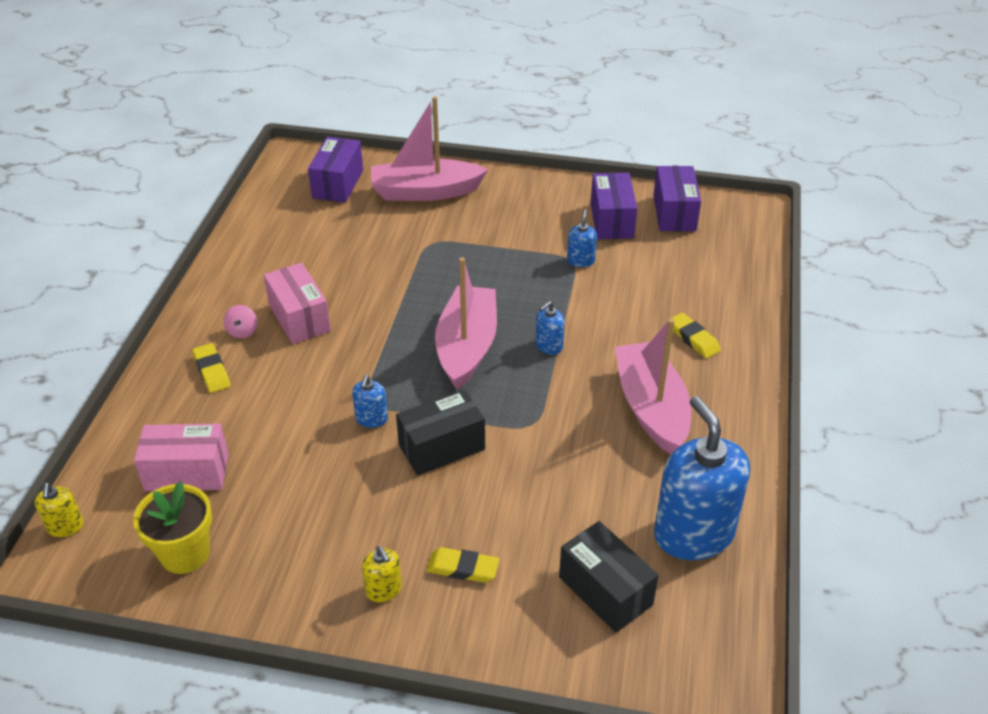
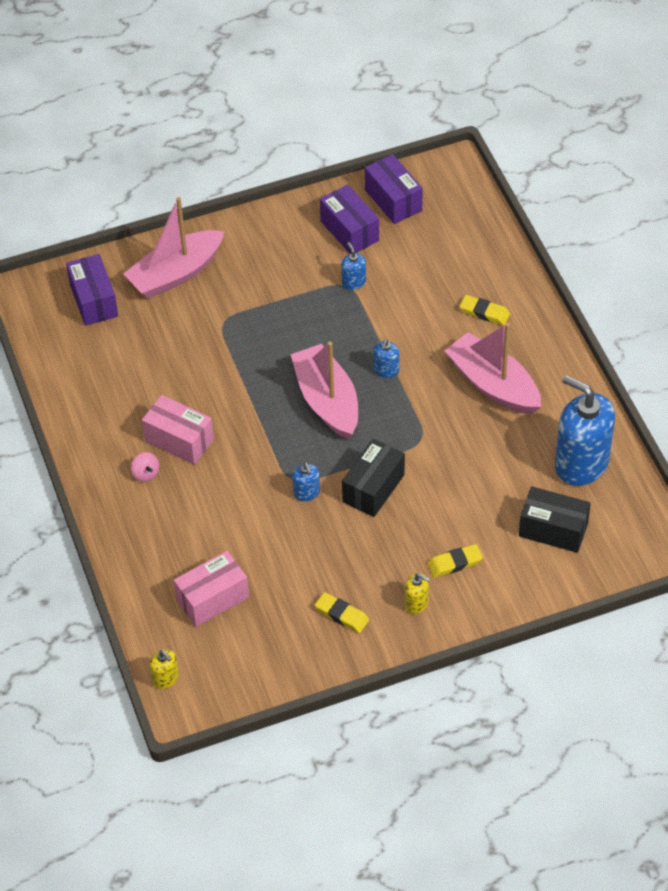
camera: 30 degrees left, 10 degrees up
yellow flower pot [133,481,212,574] -> none
yellow eraser [193,343,230,393] -> yellow eraser moved to [315,592,369,633]

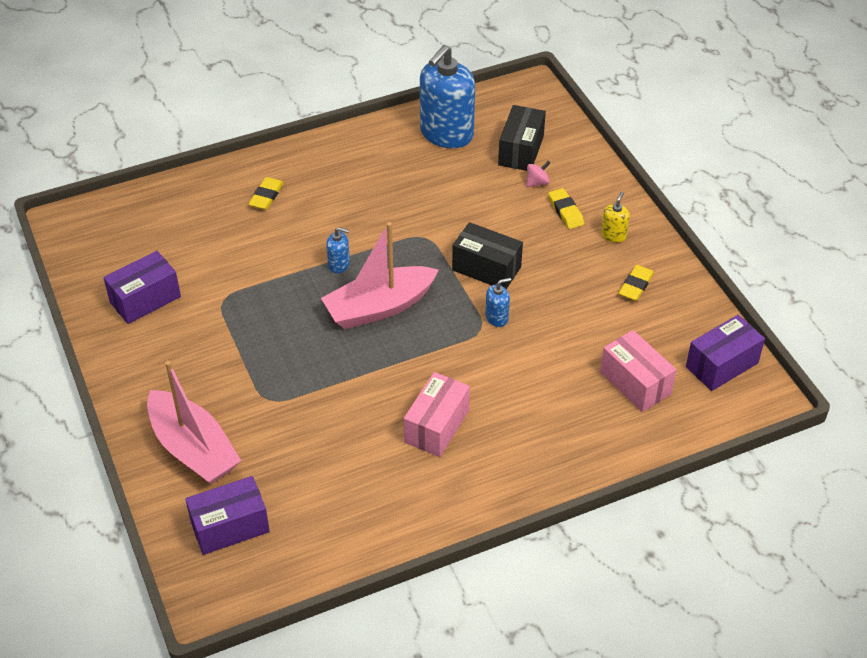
camera: 95 degrees left, 5 degrees down
pink spinning top [131,452,159,482] -> pink spinning top moved to [526,161,550,188]
yellow soap dispenser [150,649,179,689] -> none
blue soap dispenser [341,242,366,290] -> none
purple box [365,154,423,224] -> purple box moved to [686,315,765,391]
pink boat [445,323,541,414] -> none

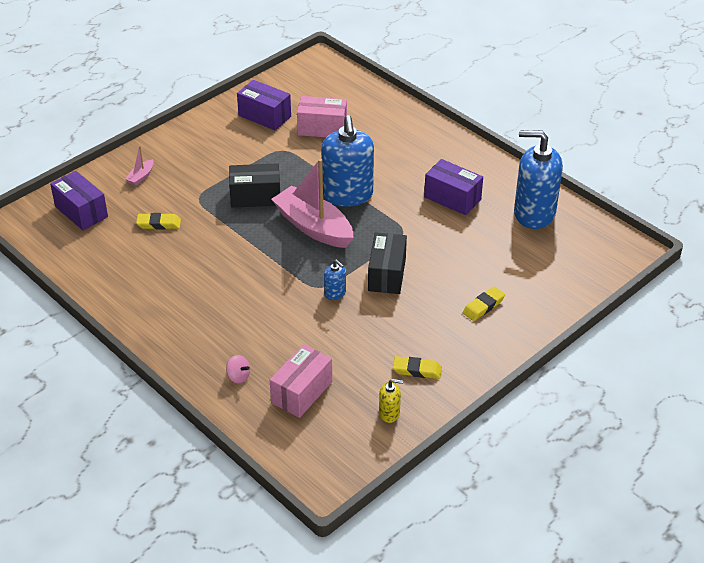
camera: 70 degrees right, 5 degrees down
pink boat [147,361,241,484] -> pink boat [125,146,154,186], size x0.41
yellow eraser [248,177,284,210] -> yellow eraser moved to [136,213,181,229]
blue soap dispenser [326,227,350,273] -> blue soap dispenser [321,115,374,207], size x2.33
pink box [404,372,470,457] -> pink box moved to [297,96,347,137]
black box [498,105,546,171] -> black box moved to [229,163,280,208]
pink spinning top [526,161,550,188] -> pink spinning top moved to [226,355,250,383]
yellow soap dispenser [601,191,630,243] -> yellow soap dispenser moved to [379,379,403,423]
purple box [686,315,765,391] -> purple box moved to [424,159,483,215]

